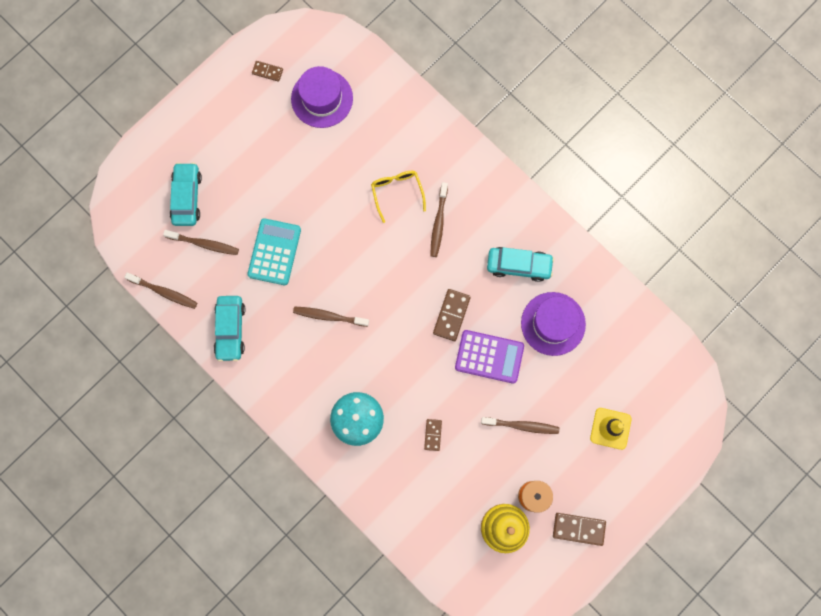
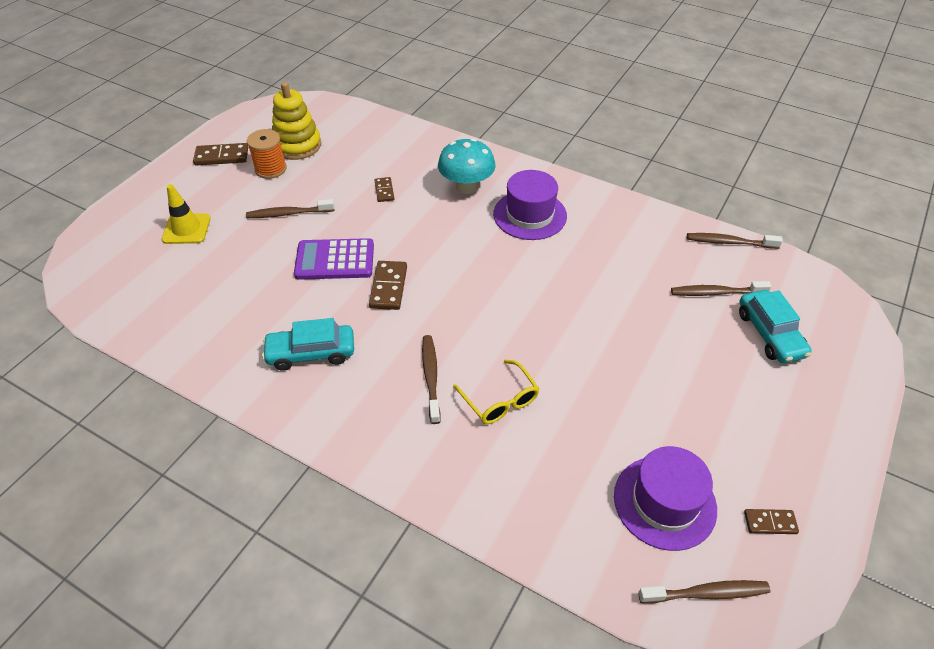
camera: 165 degrees right, 30 degrees down
turquoise car [214,296,245,362] -> none
turquoise calculator [247,218,301,285] -> none
brown toothbrush [293,307,369,327] -> brown toothbrush moved to [638,580,770,604]
purple hat [521,292,586,356] -> purple hat moved to [493,170,567,240]

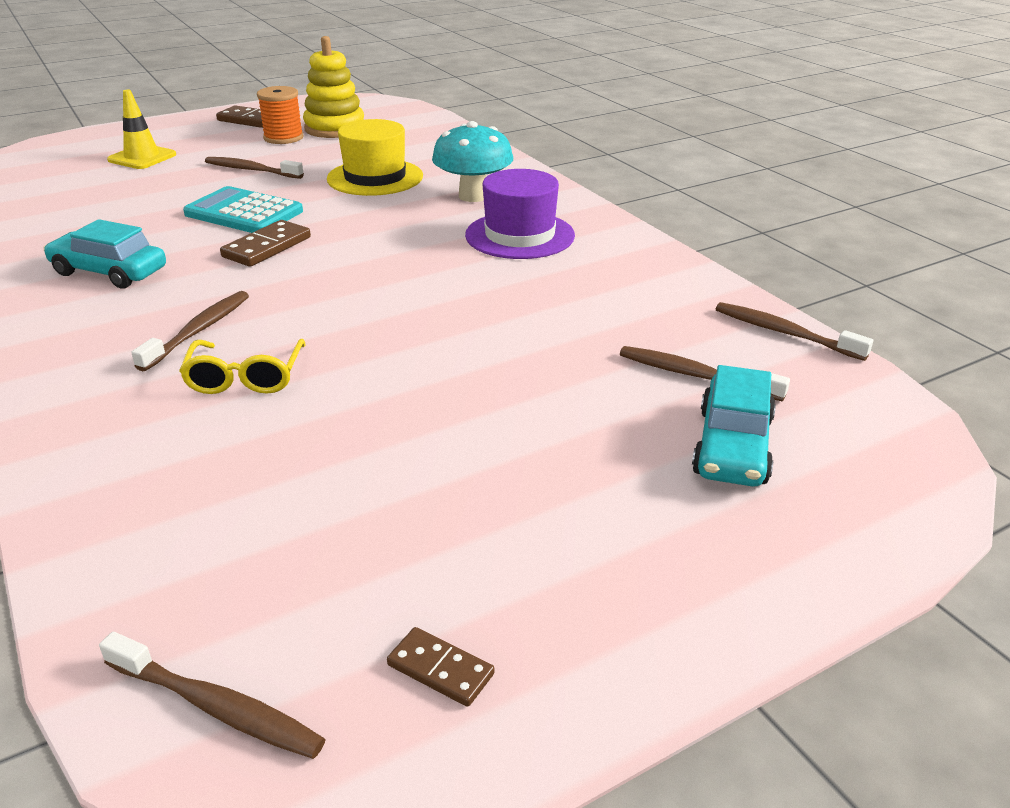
camera: 30 degrees right, 15 degrees down
purple calculator [294,238,374,280] -> turquoise calculator [183,186,303,233]
brown domino [375,177,394,202] -> yellow hat [327,119,423,196]
purple hat [614,446,717,551] -> none

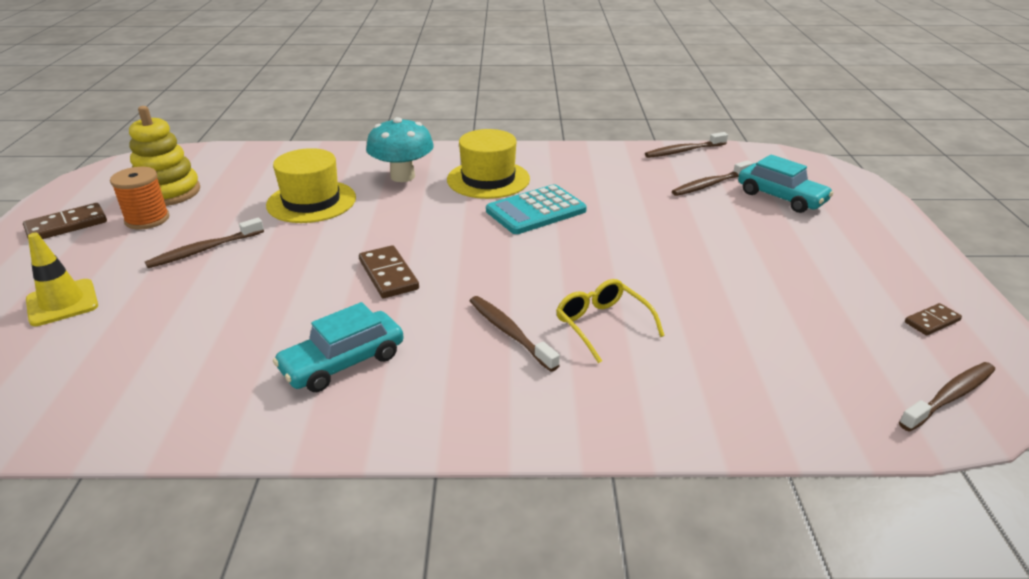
camera: 60 degrees left, 0 degrees up
yellow glasses [179,339,306,394] -> yellow glasses turned 150 degrees counterclockwise [556,279,665,363]
turquoise calculator [183,186,303,233] -> turquoise calculator moved to [486,184,587,234]
purple hat [465,169,575,259] -> yellow hat [447,129,530,199]

